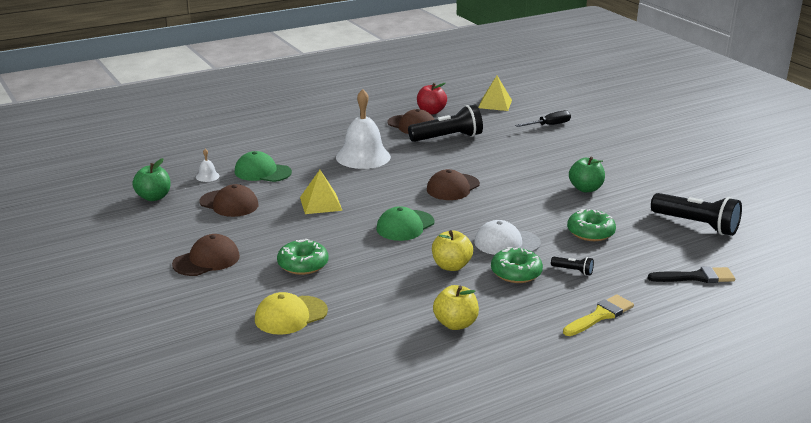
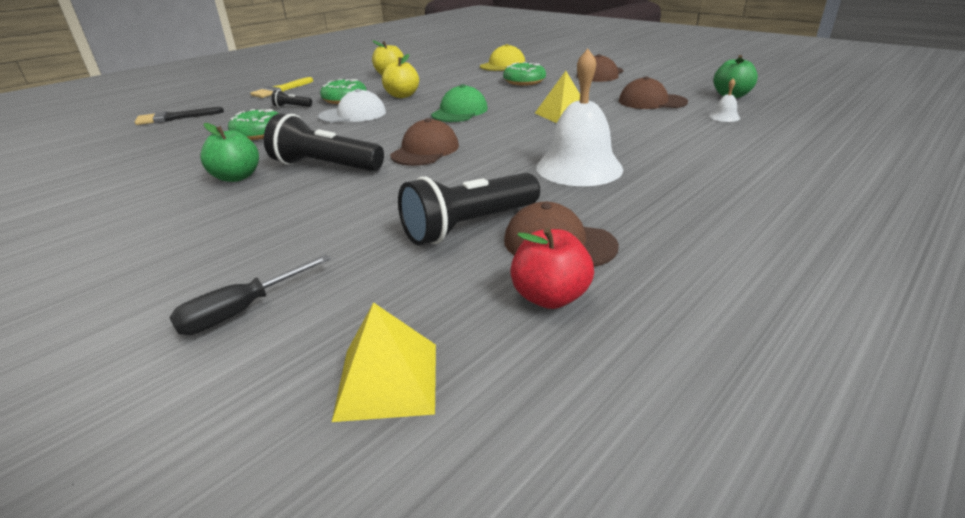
camera: 165 degrees right, 5 degrees up
green cap [235,151,292,182] -> none
black flashlight [651,193,742,236] -> black flashlight moved to [264,113,384,172]

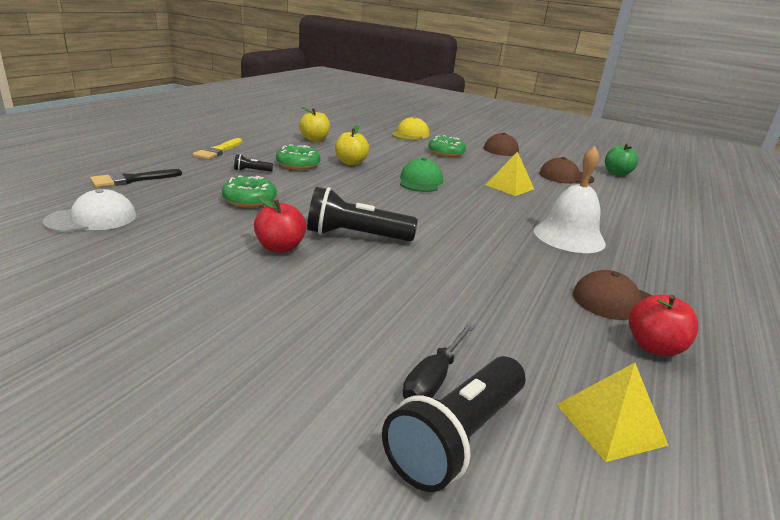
camera: 20 degrees left, 5 degrees down
green apple [200,123,259,182] -> red apple [254,196,307,253]
white cap [318,89,386,123] -> white cap moved to [43,189,136,233]
brown cap [390,118,459,166] -> none
black flashlight [398,173,540,246] -> black flashlight moved to [382,356,525,492]
white bell [709,79,740,122] -> none

